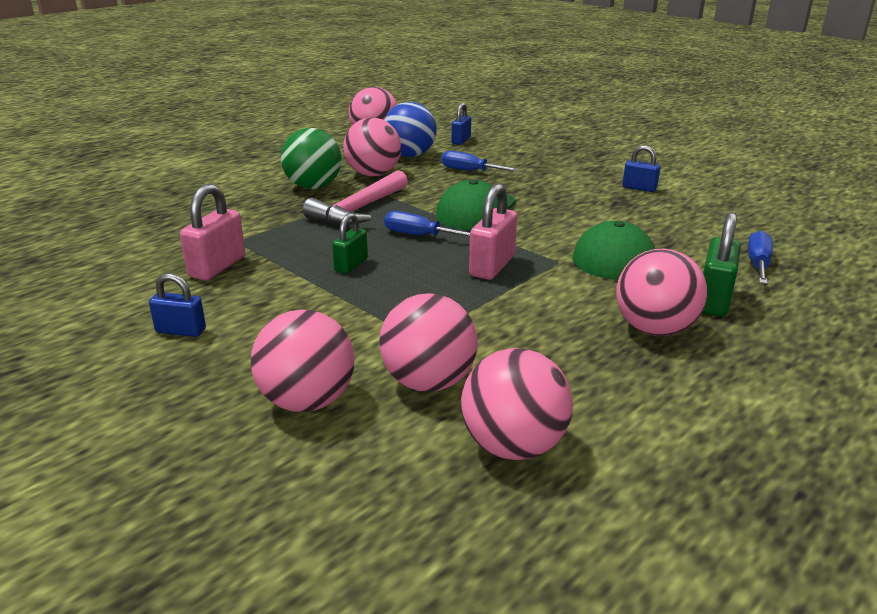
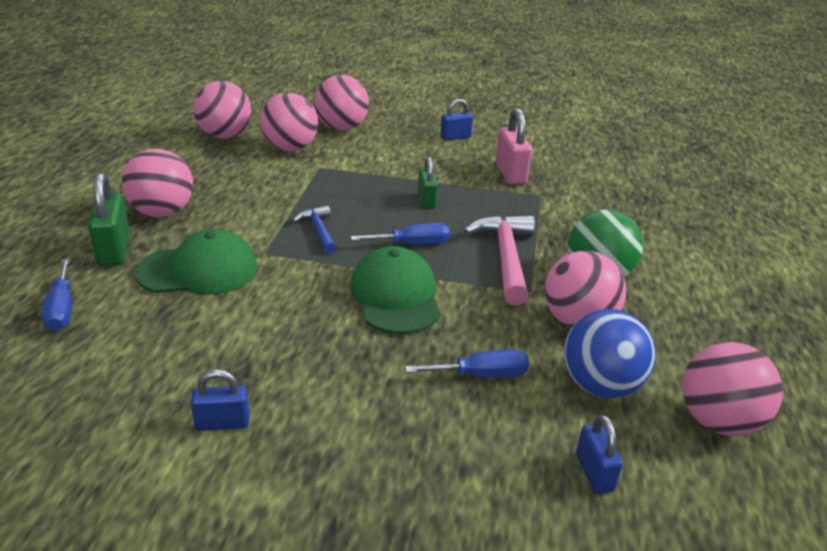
camera: 145 degrees right, 5 degrees up
pink padlock [469,183,517,280] -> blue hammer [293,206,337,254]

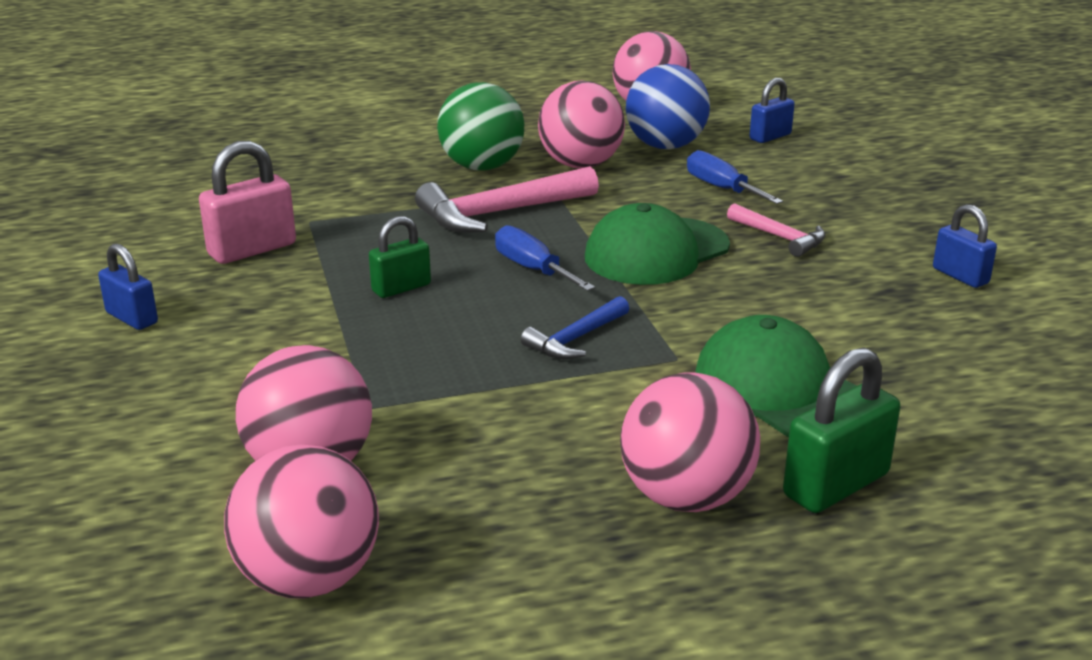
camera: 115 degrees left, 5 degrees down
blue screwdriver [41,258,72,331] -> none
pink ball [314,75,369,131] -> none
none -> pink hammer [727,203,826,257]

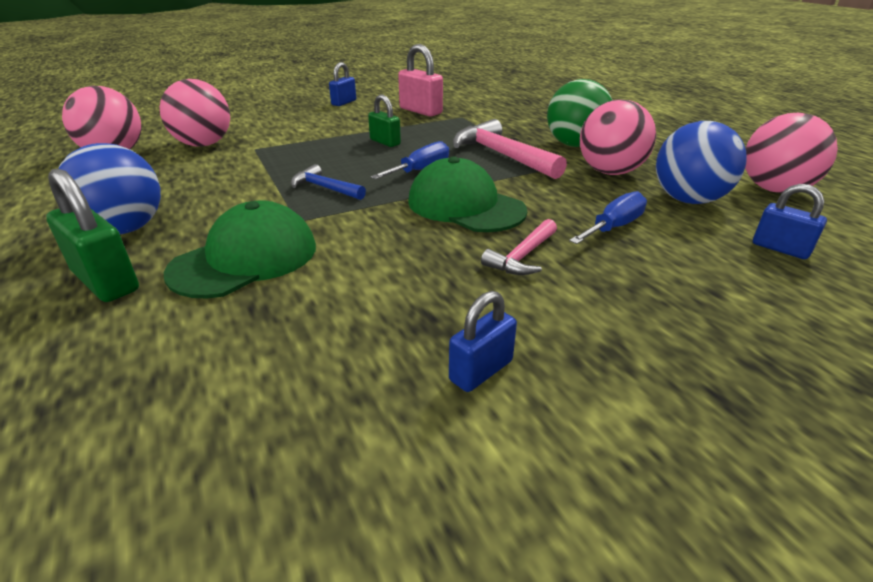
camera: 80 degrees right, 5 degrees up
pink ball [620,372,760,512] -> blue ball [58,143,161,234]

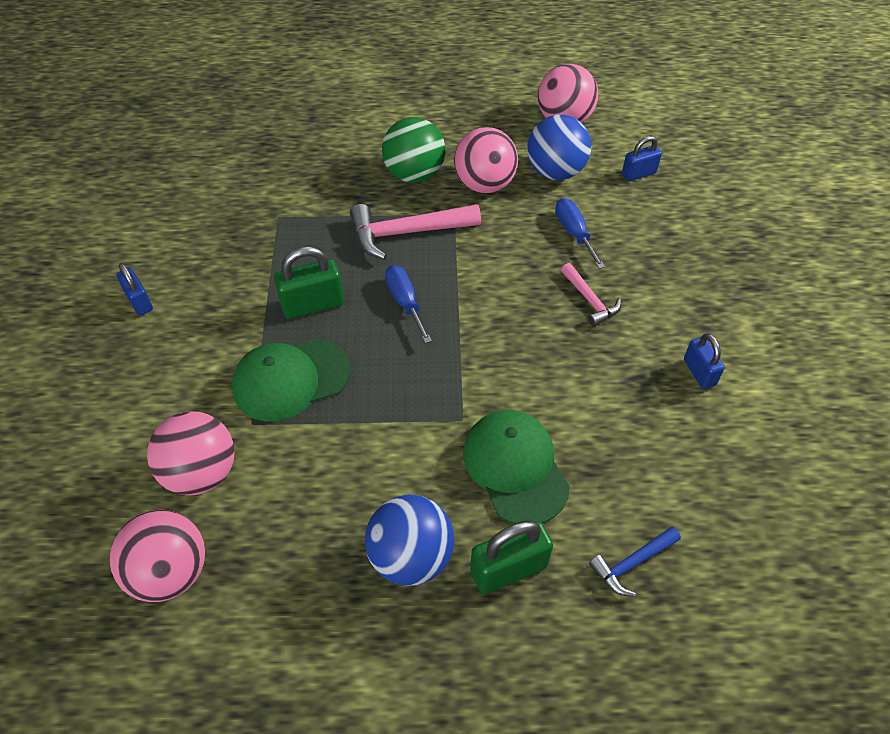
camera: 65 degrees left, 20 degrees up
blue hammer [291,164,366,200] -> blue hammer moved to [589,527,681,597]
green padlock [368,95,401,147] -> green padlock [274,246,344,319], size x1.56
pink padlock [398,44,443,117] -> none
green cap [408,157,527,232] -> green cap moved to [232,338,350,422]

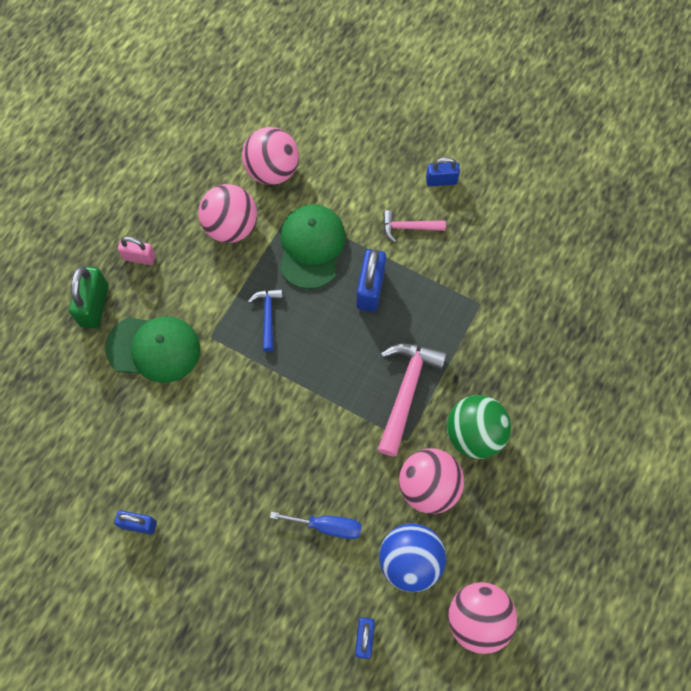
camera: 120 degrees right, 15 degrees up
pink ball [109,510,205,602] -> pink ball moved to [198,184,257,243]
green padlock [274,246,344,319] -> blue padlock [356,249,386,312]
blue ball [365,494,454,586] -> pink padlock [118,237,156,265]
blue screwdriver [385,265,432,344] -> none
pink hammer [561,263,621,327] -> pink hammer moved to [383,210,446,242]
blue hammer [589,527,681,597] -> blue hammer moved to [248,289,283,352]

